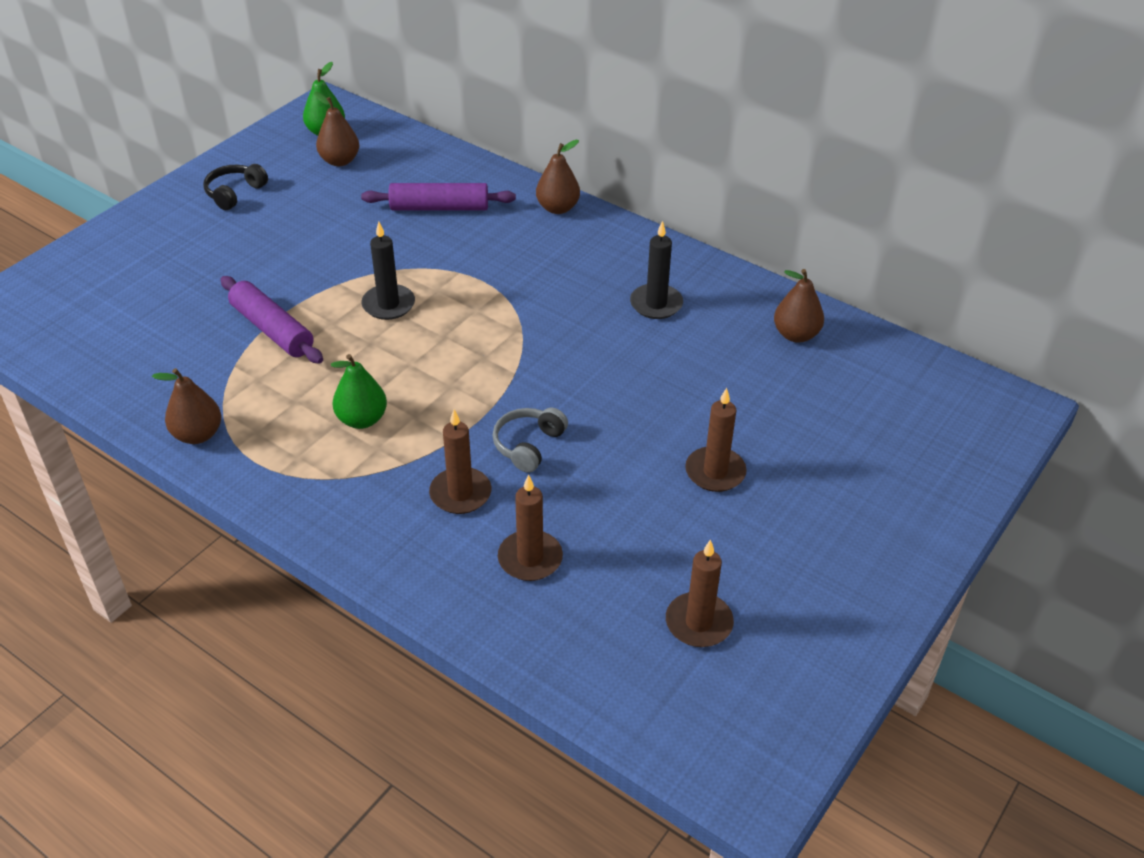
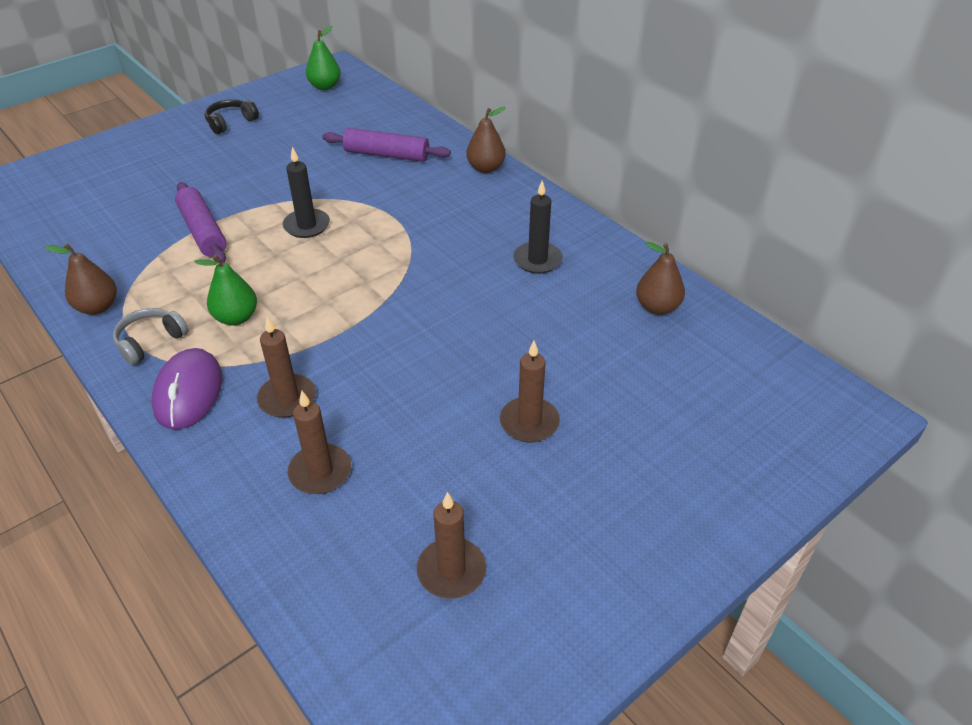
camera: 15 degrees right, 0 degrees up
brown pear [314,92,359,166] -> none
grey headphones [492,408,568,473] -> grey headphones moved to [113,308,188,365]
none -> purple mouse [152,348,222,430]

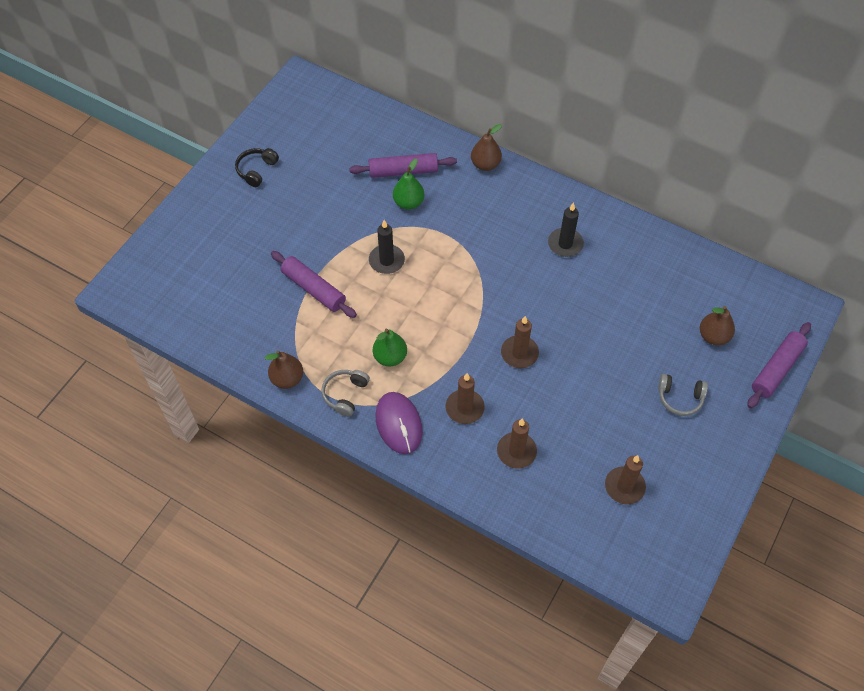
camera: 20 degrees left, 15 degrees up
green pear [306,26,341,90] -> green pear moved to [393,158,424,210]
brown candle [500,341,560,442] -> brown candle moved to [501,316,539,368]
brown pear [636,242,685,315] -> brown pear moved to [700,306,735,345]
none -> grey headphones [658,374,708,416]
none -> purple rolling pin [747,322,811,408]

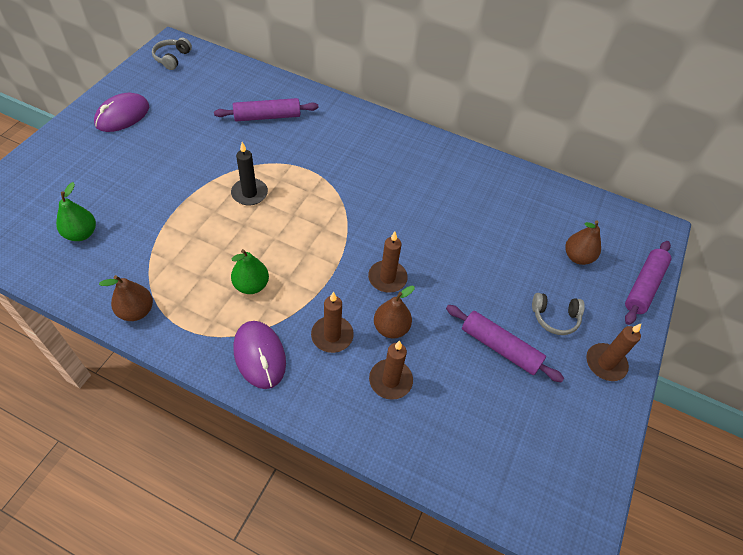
camera: 10 degrees left, 5 degrees down
black headphones [235,148,279,187] -> purple mouse [94,93,149,132]
purple rolling pin [271,251,357,318] -> purple rolling pin moved to [446,305,564,383]
grey headphones [321,370,370,417] -> grey headphones moved to [152,38,192,70]
green pear [393,158,424,210] -> green pear moved to [56,182,96,241]
brown pear [471,124,502,171] -> brown pear moved to [374,286,415,339]
black candle [548,202,584,257] -> none
brown candle [605,455,646,504] -> brown candle moved to [586,324,641,381]

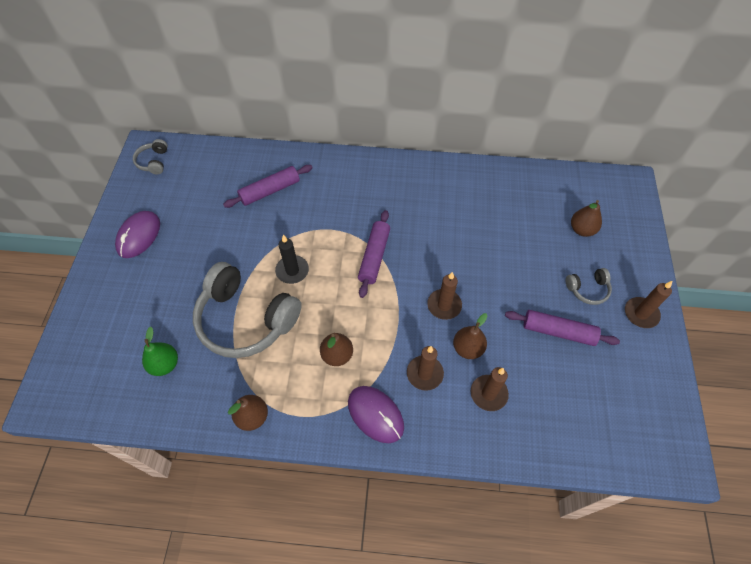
camera: 15 degrees left, 5 degrees up
green pear [231,249,269,294] -> brown pear [320,333,353,366]
purple rolling pin [625,241,671,325] -> purple rolling pin moved to [358,210,390,298]
none -> grey headphones [193,262,302,358]

